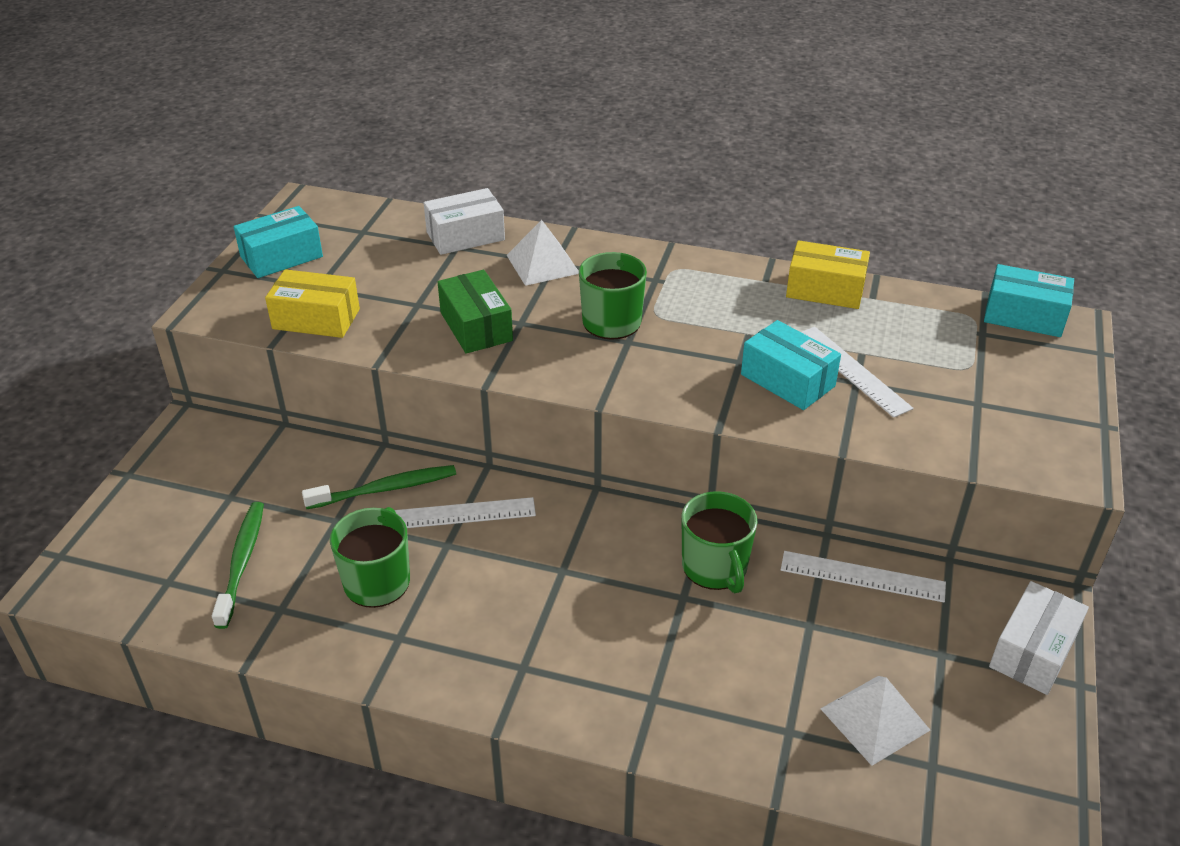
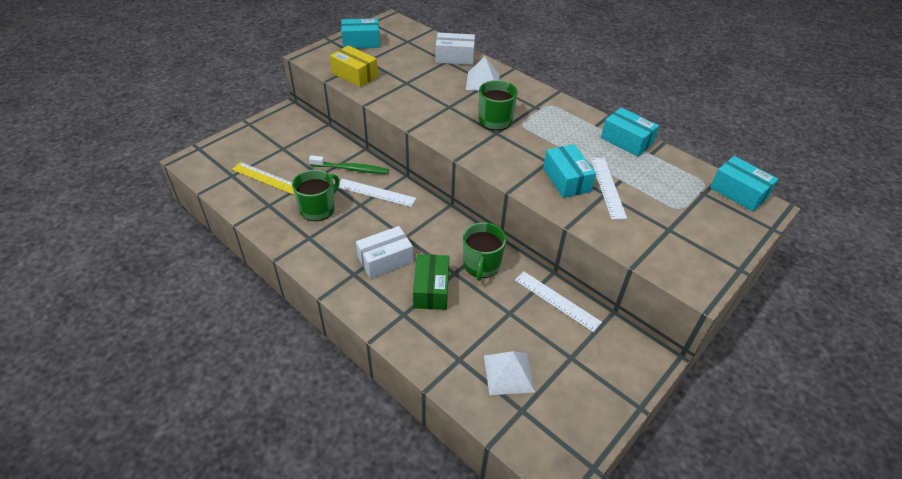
camera: 25 degrees right, 5 degrees up
green toothbrush [212,502,264,629] -> yellow ruler [232,162,295,195]
green box [438,270,513,354] -> green box moved to [413,254,449,310]
yellow box [786,240,870,309] -> turquoise box [601,108,659,157]
white box [989,581,1089,695] -> white box moved to [356,226,413,279]

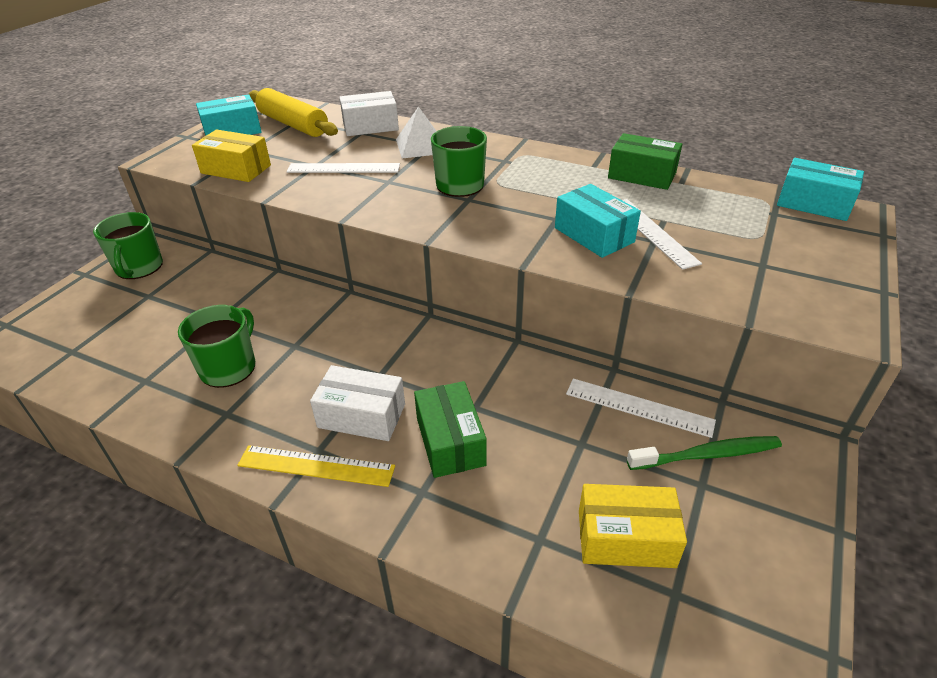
camera: 15 degrees left, 5 degrees down
yellow ruler [232,162,295,195] -> yellow ruler moved to [237,445,395,487]
green toothbrush [309,156,389,174] -> green toothbrush moved to [627,436,782,470]
white ruler [338,179,416,207] -> white ruler moved to [287,163,400,173]
white box [356,226,413,279] -> white box turned 60 degrees clockwise [310,365,405,441]
green mug [463,222,506,281] -> green mug moved to [93,212,163,279]
white pyramid [484,351,535,395] -> yellow box [579,484,687,568]
turquoise box [601,108,659,157] -> green box [608,133,682,190]
none -> yellow rolling pin [249,88,338,137]

